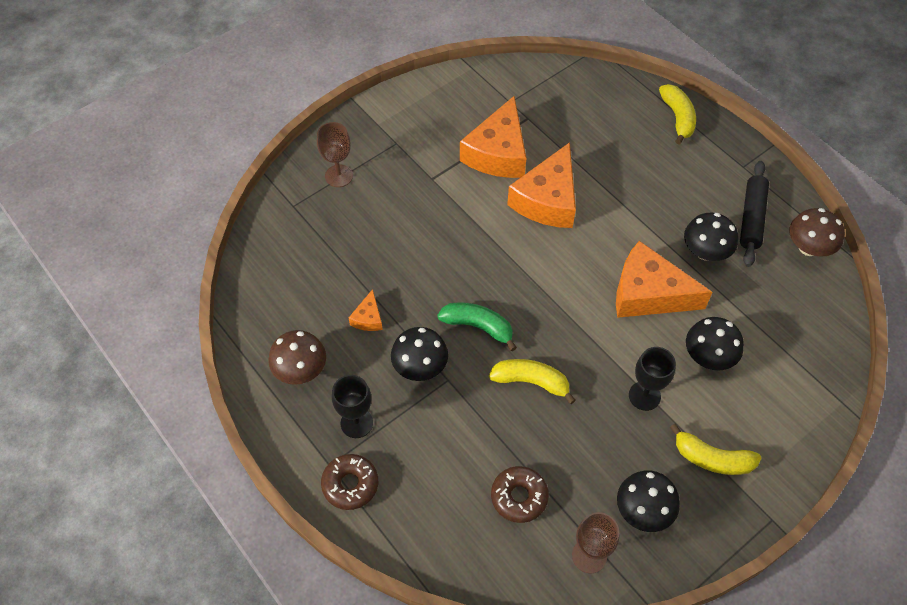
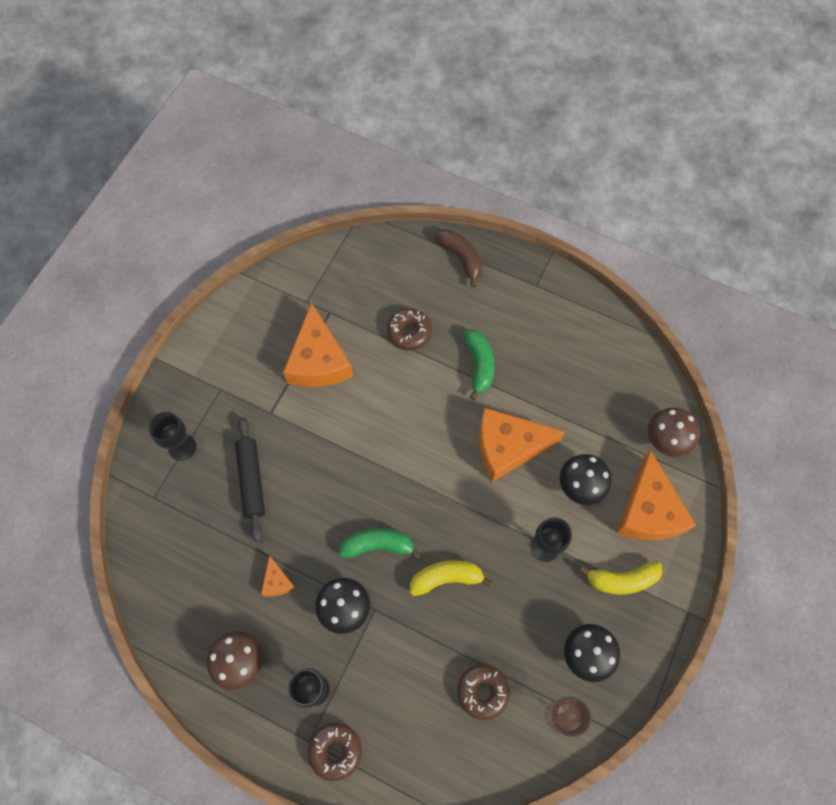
camera: 25 degrees left, 10 degrees up
brown goblet [317,122,353,187] -> black goblet [149,412,196,461]
orange cheese [507,142,576,228] -> orange cheese moved to [616,450,696,540]
yellow banana [659,84,696,144] -> brown banana [434,229,482,288]
black mushroom [684,213,738,261] -> none
black rolling pin [740,161,769,267] -> black rolling pin moved to [235,417,265,542]
brown mushroom [789,208,845,257] -> brown mushroom moved to [648,408,700,457]
none -> brown donut [387,308,432,351]
none -> green banana [464,329,494,400]

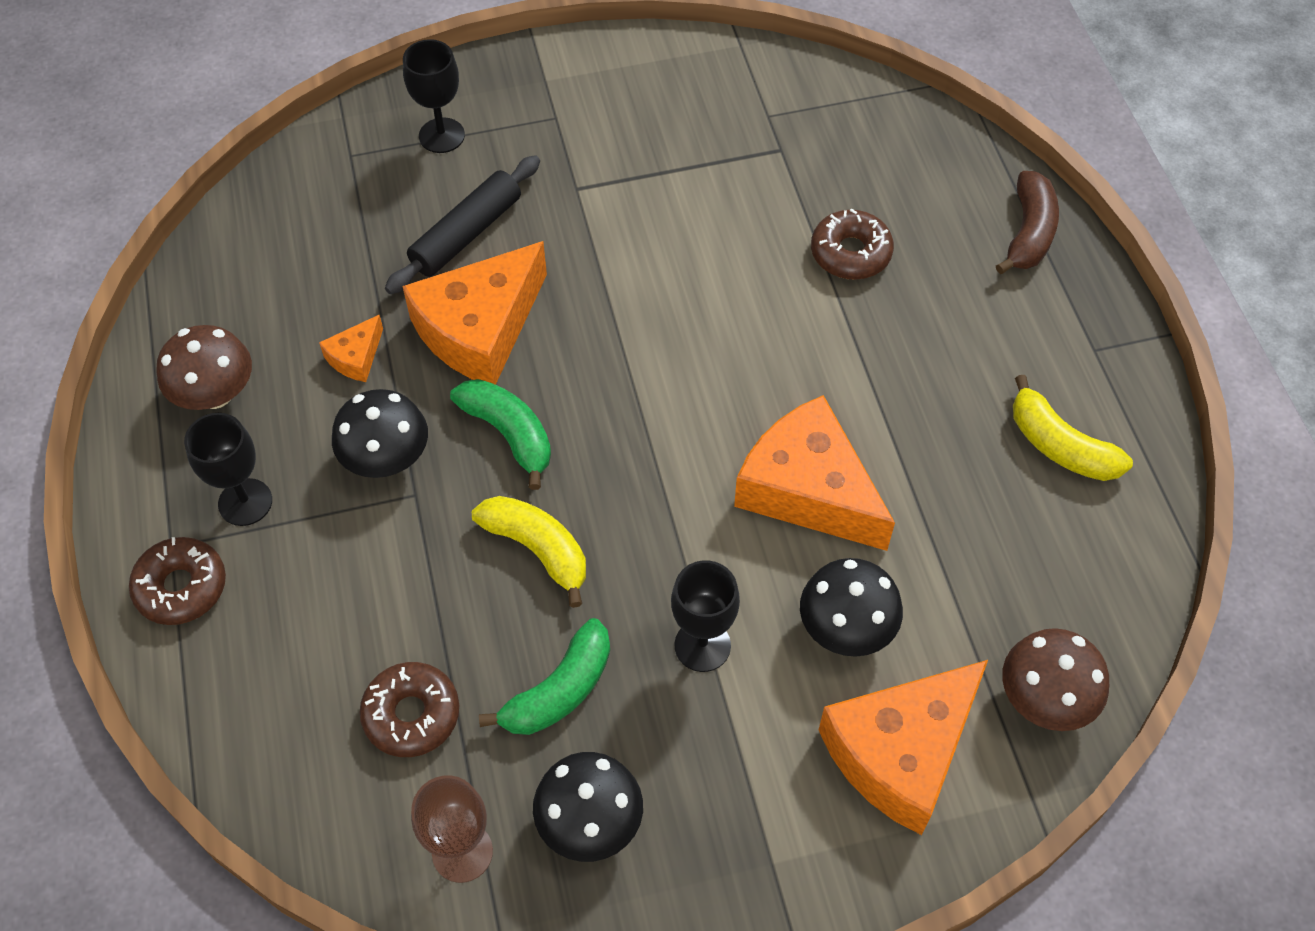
camera: 50 degrees right, 10 degrees down
orange cheese [283,302,353,387] -> orange cheese moved to [402,241,547,385]
green banana [464,329,494,400] -> green banana moved to [479,618,610,735]
yellow banana [579,562,662,595] -> yellow banana moved to [1013,375,1133,481]

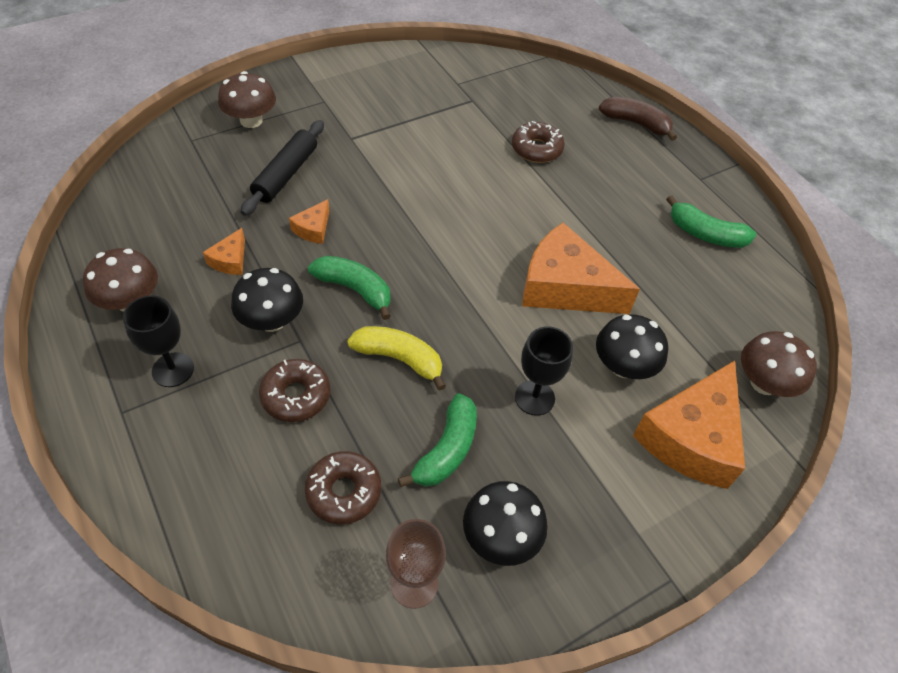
camera: 20 degrees left, 5 degrees down
brown donut [129,537,226,625] -> brown donut moved to [259,359,330,422]
orange cheese [402,241,547,385] -> orange cheese [289,199,329,244], size x0.45
black goblet [403,39,465,153] -> brown mushroom [218,71,276,128]
brown banana [996,171,1059,274] -> brown banana turned 60 degrees counterclockwise [599,97,677,141]
yellow banana [1013,375,1133,481] -> green banana [666,196,756,248]

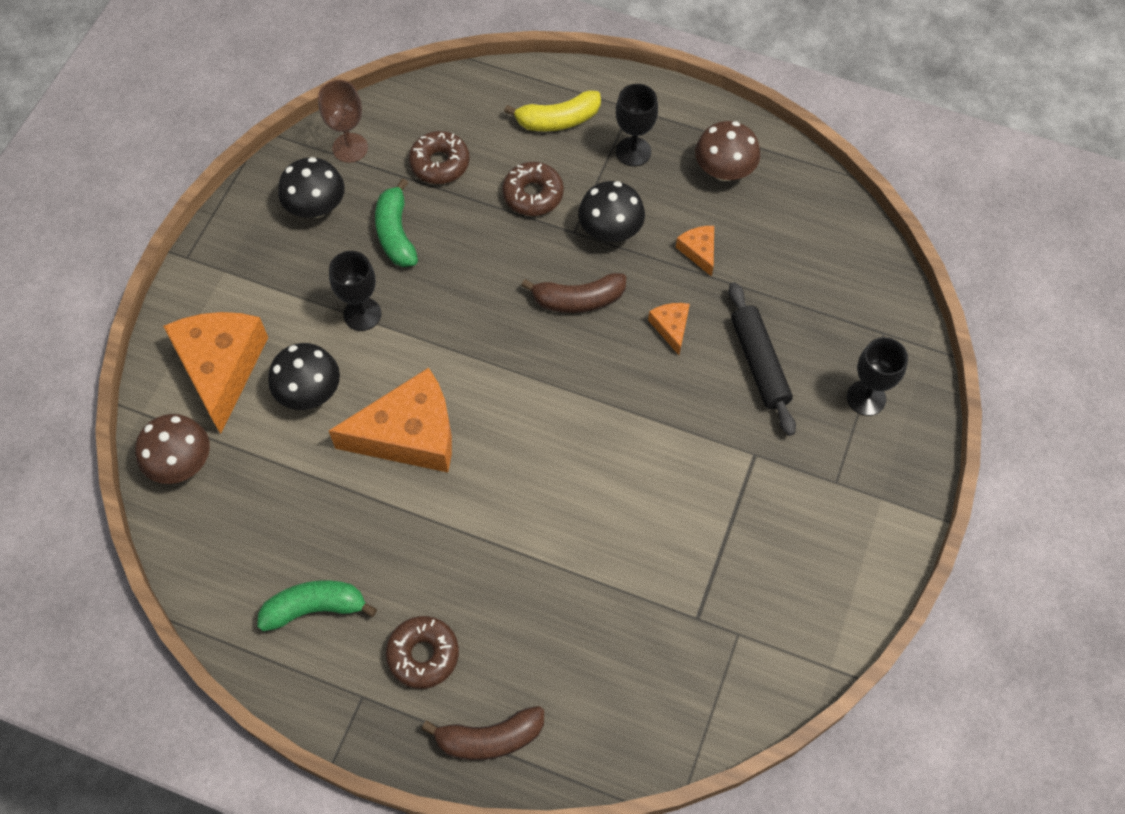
camera: 145 degrees right, 10 degrees up
brown mushroom [218,71,276,128] -> black goblet [847,337,908,416]
green banana [308,256,391,320] -> brown banana [521,273,626,313]
yellow banana [347,326,446,391] -> yellow banana moved to [504,90,601,131]
brown donut [512,121,565,163] -> brown donut moved to [386,616,459,689]

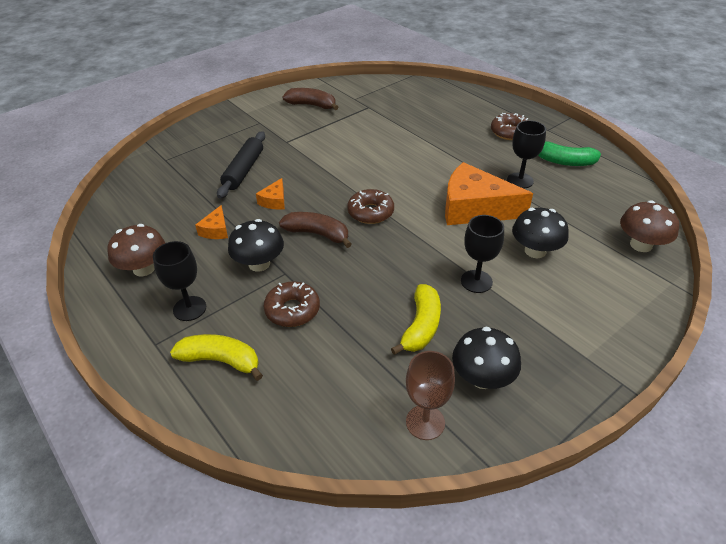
camera: 150 degrees left, 20 degrees down
orange cheese [163,312,268,434] -> none
green banana [375,178,418,267] -> yellow banana [391,284,441,355]
brown donut [409,131,470,184] -> brown donut moved to [347,189,394,224]
brown banana [422,706,544,760] -> brown banana moved to [282,88,339,110]
black goblet [847,337,908,416] -> black goblet moved to [507,120,546,189]

